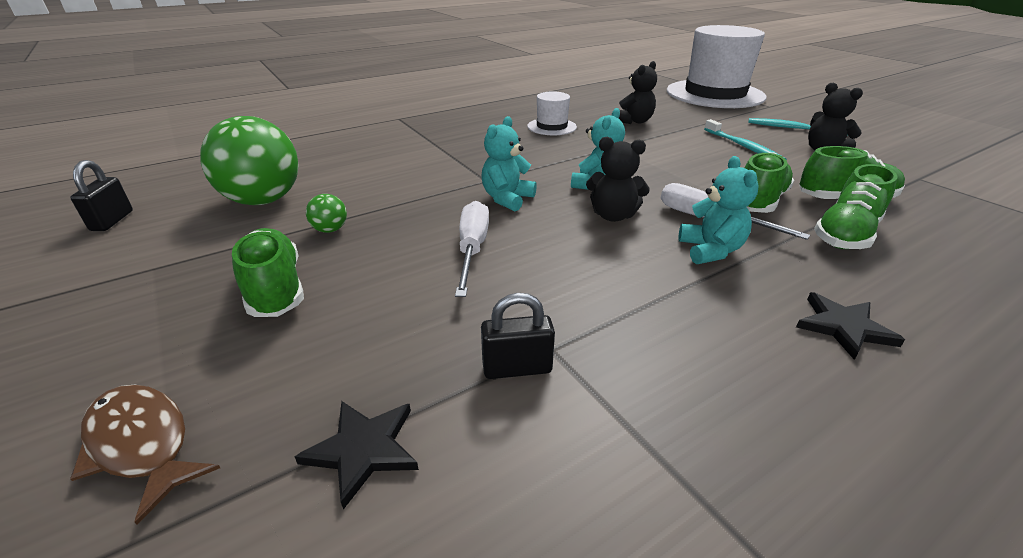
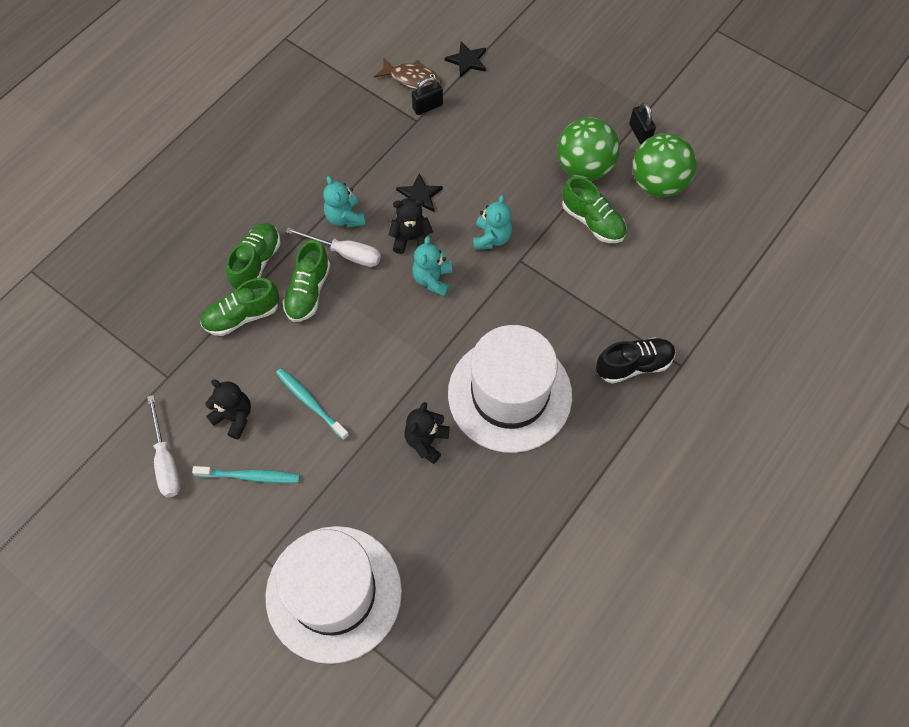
camera: 160 degrees right, 30 degrees up
black padlock [70,160,133,231] -> black padlock moved to [629,102,656,145]
brown fish [70,385,220,525] -> brown fish moved to [374,58,442,90]
green shoe [232,228,304,317] -> green shoe moved to [562,176,627,243]
green ball [306,194,347,233] -> green ball [557,117,620,181], size x2.42
white screwdriver [455,201,489,297] -> white screwdriver moved to [147,395,180,498]
white hat [527,91,577,135] -> white hat [448,325,572,453], size x2.27
black star [796,292,905,360] -> black star moved to [396,173,443,212]
none -> black shoe [596,337,675,384]

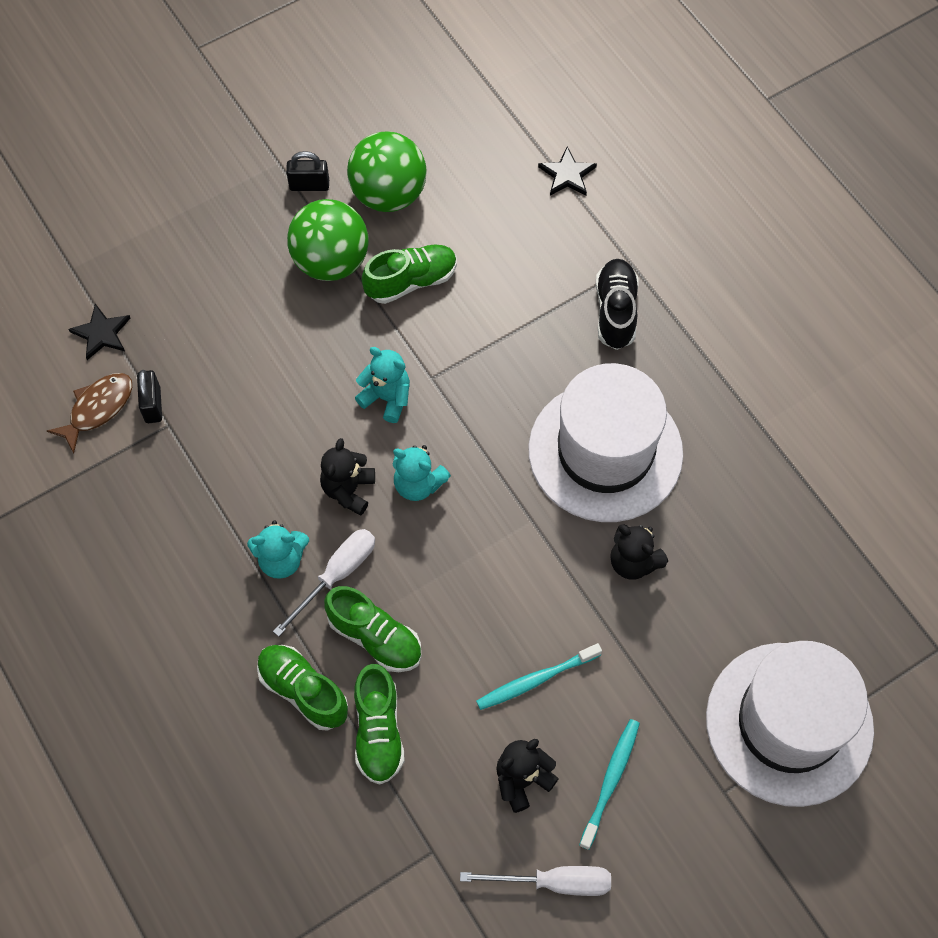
camera: 70 degrees left, 0 degrees up
black star [396,173,443,212] -> black star moved to [538,147,597,195]

